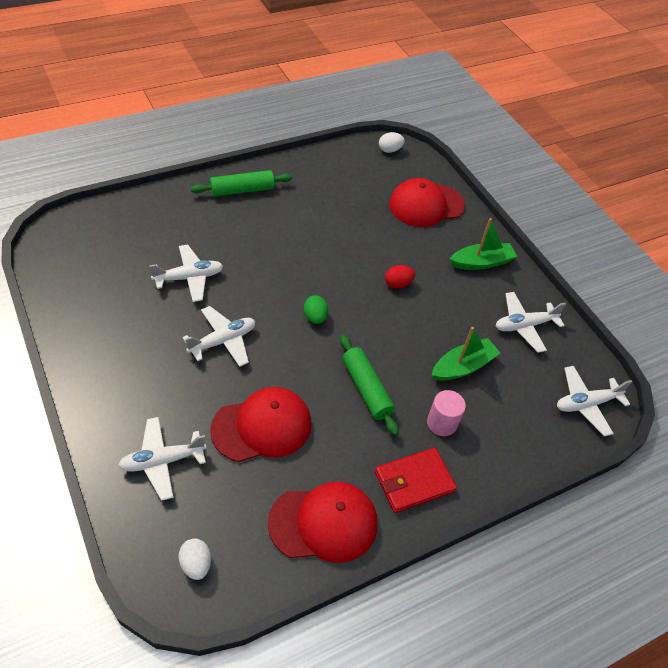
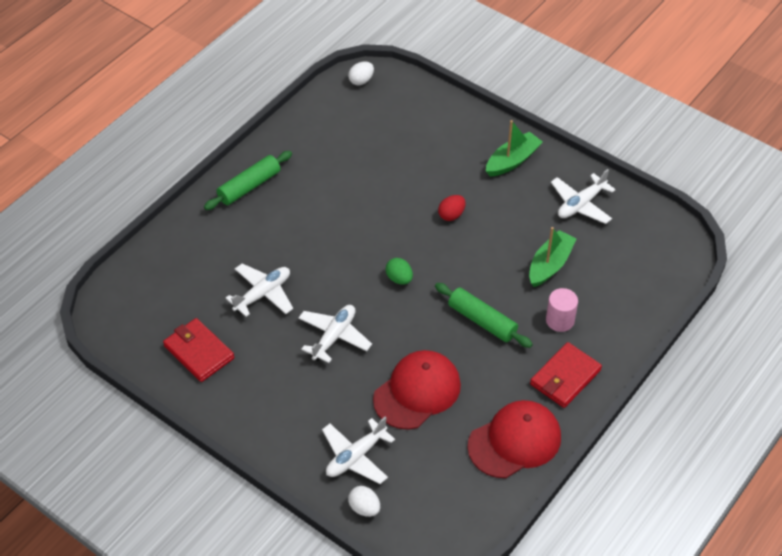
camera: 20 degrees left, 0 degrees up
white egg [179,538,211,580] -> white egg moved to [348,486,380,517]
red cap [389,178,465,227] -> none
white plane [557,366,632,436] -> none
none -> red wallet [163,318,235,382]

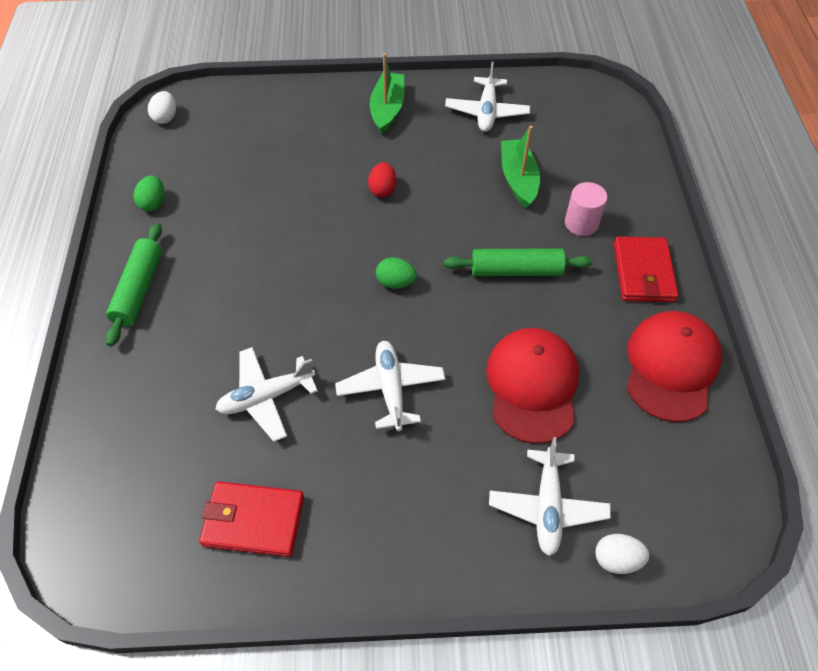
camera: 40 degrees left, 5 degrees up
white plane [226,264,293,317] -> white plane turned 120 degrees counterclockwise [216,347,318,442]
none -> green egg [134,175,165,211]

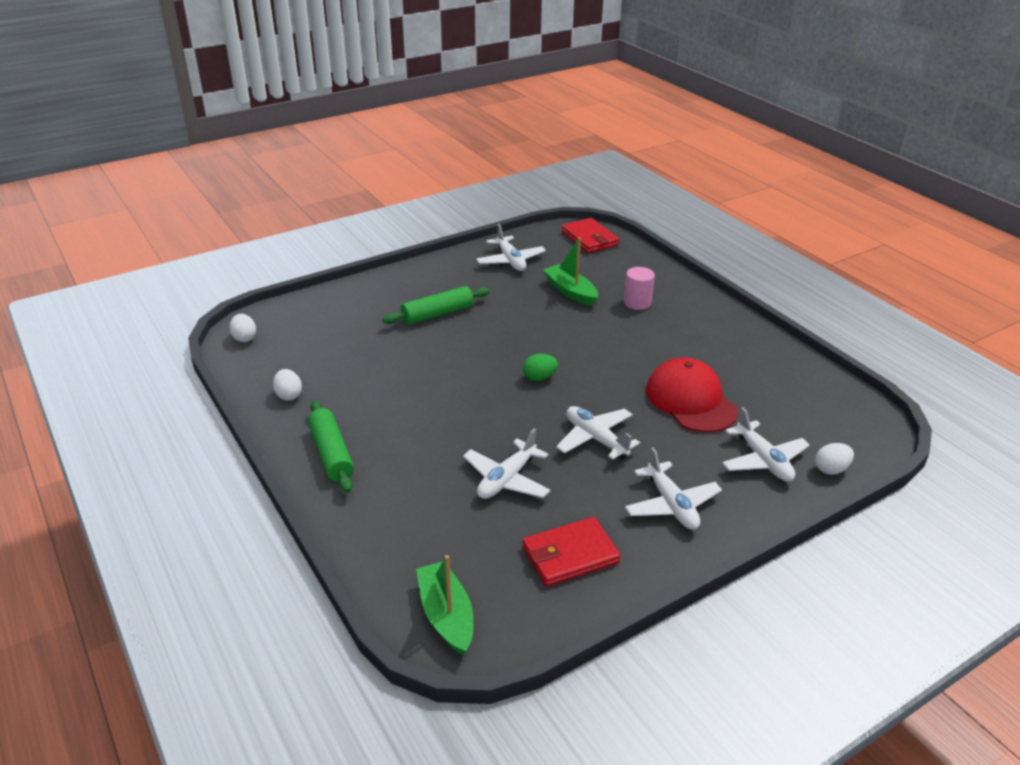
camera: 30 degrees left, 20 degrees down
green egg [134,175,165,211] -> white egg [273,369,302,401]
red egg [368,162,397,198] -> none
green boat [370,53,405,134] -> green boat moved to [416,555,473,655]
green rolling pin [444,248,593,276] -> green rolling pin moved to [382,286,490,325]
red wallet [614,236,679,302] -> red wallet moved to [561,218,619,253]
red cap [626,311,722,422] -> none
none -> white plane [625,448,722,530]

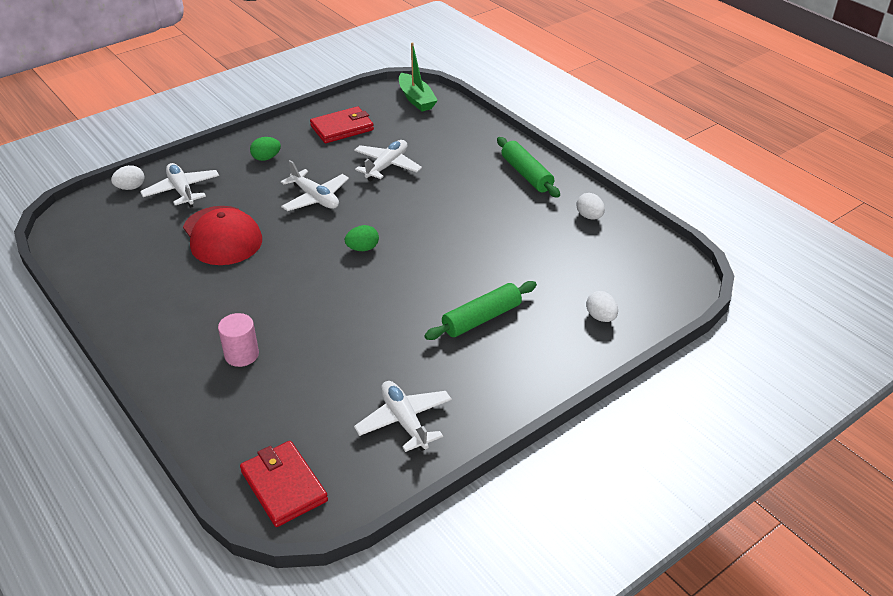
camera: 175 degrees right, 5 degrees up
white egg [229,314,256,342] -> white egg moved to [586,291,618,322]
green boat [543,237,598,306] -> none
white plane [625,448,722,530] -> green egg [250,137,281,161]

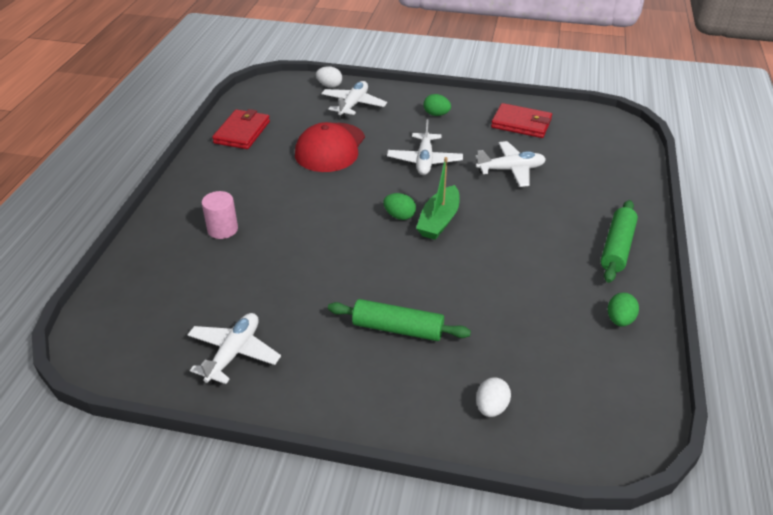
camera: 50 degrees right, 0 degrees up
red wallet [240,441,328,527] -> red wallet moved to [212,109,270,149]
green boat [399,42,438,111] -> green boat moved to [416,157,460,240]
white egg [576,193,605,220] -> green egg [608,293,639,327]

